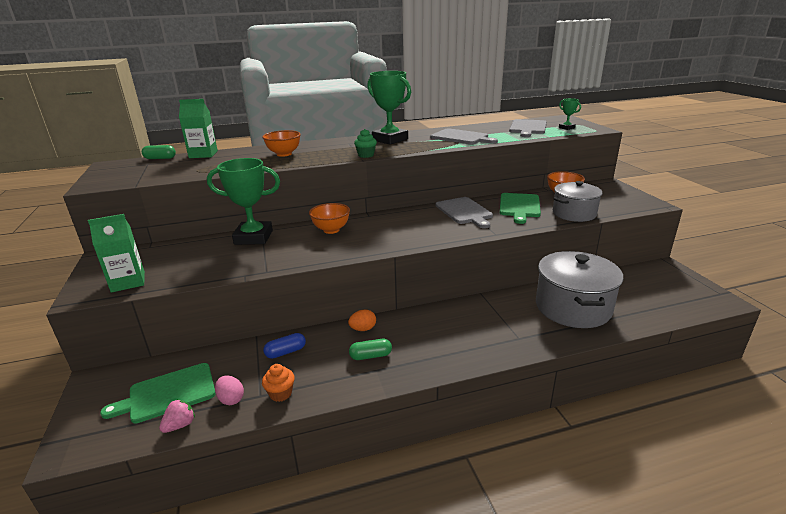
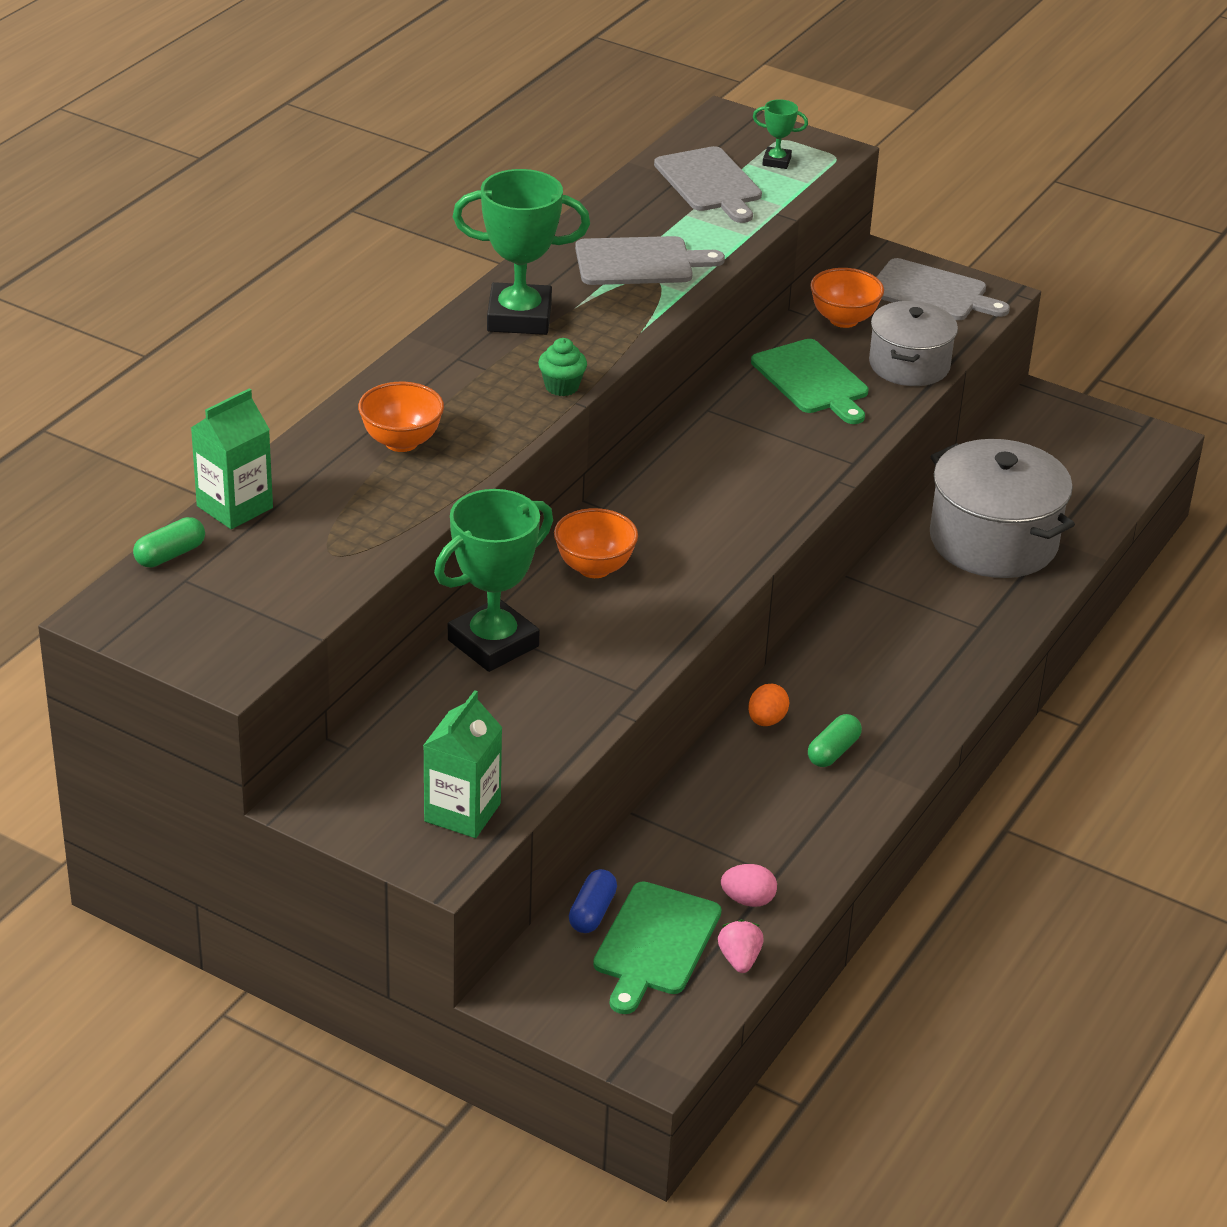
camera: 45 degrees left, 10 degrees up
orange cupcake [262,364,295,402] -> none
blue capsule [263,333,306,359] -> blue capsule moved to [569,869,617,933]
grey cutting board [435,197,493,229] -> grey cutting board moved to [876,258,1010,320]

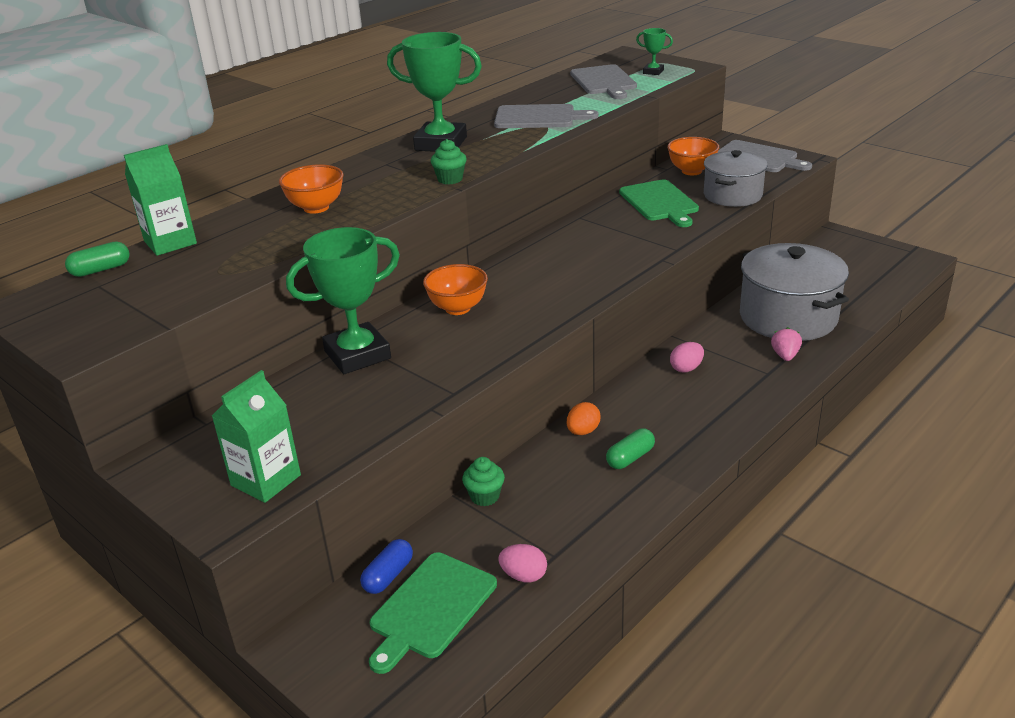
camera: 15 degrees right, 5 degrees down
pink strawberry [718,919,764,973] -> pink strawberry moved to [771,327,802,361]
none -> green cupcake [462,457,505,506]
none -> pink egg [670,342,704,372]

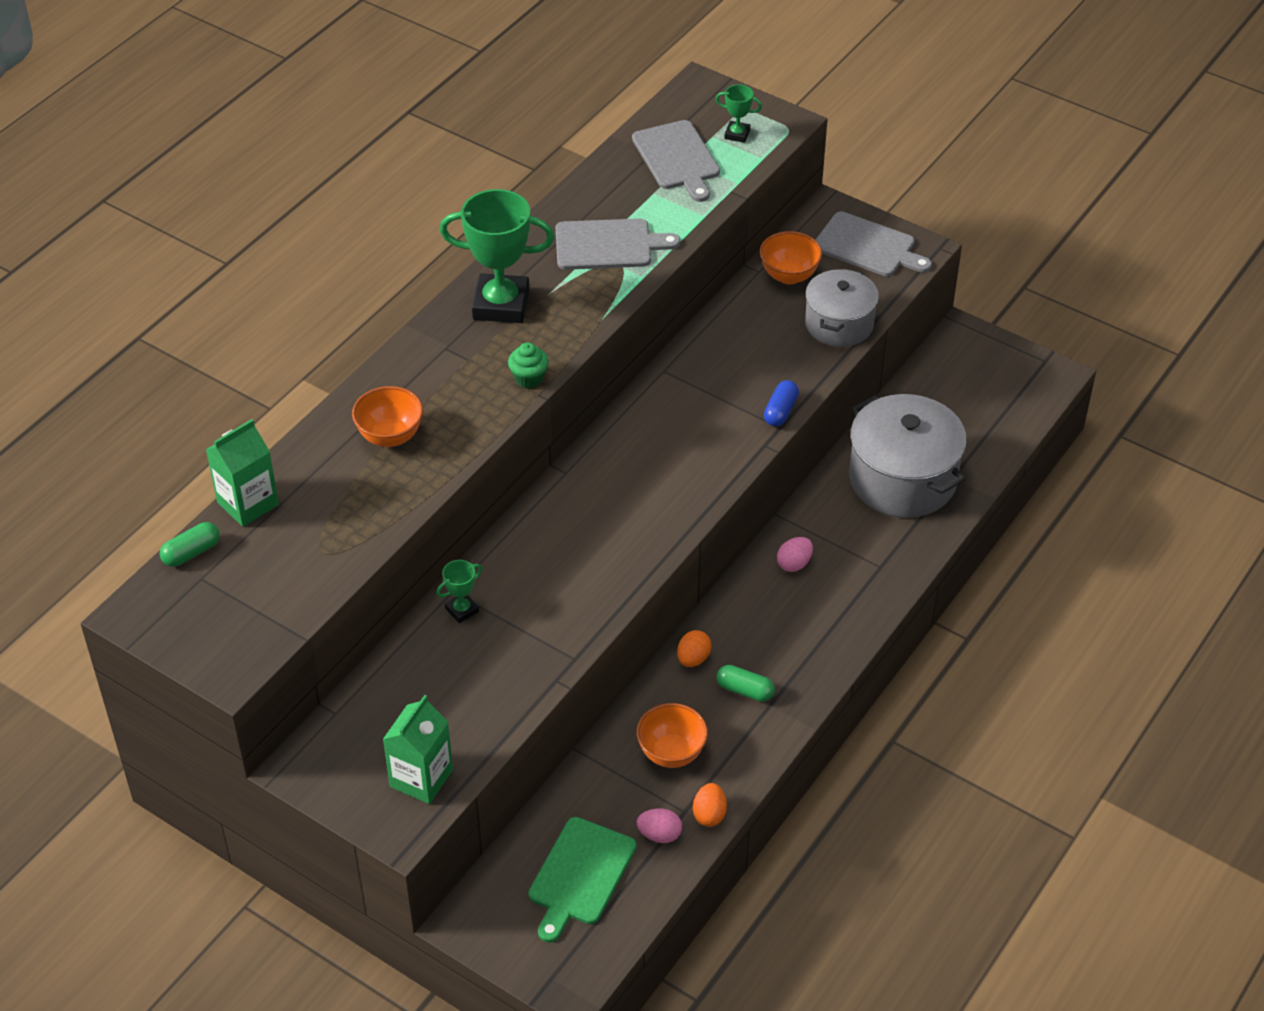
camera: 10 degrees left, 15 degrees up
green trophy [286,227,400,374] -> green trophy [436,560,482,623], size x0.46
blue capsule [360,539,413,594] -> blue capsule moved to [764,380,799,426]
orange bowl [423,264,488,315] -> orange bowl moved to [636,703,708,768]
green cupcake [462,457,505,506] -> none
green capsule [606,428,655,469] -> green capsule turned 75 degrees clockwise [717,665,775,702]
green cutting board [619,179,699,227] -> none
pink strawberry [771,327,802,361] -> none
none -> orange egg [693,783,727,827]

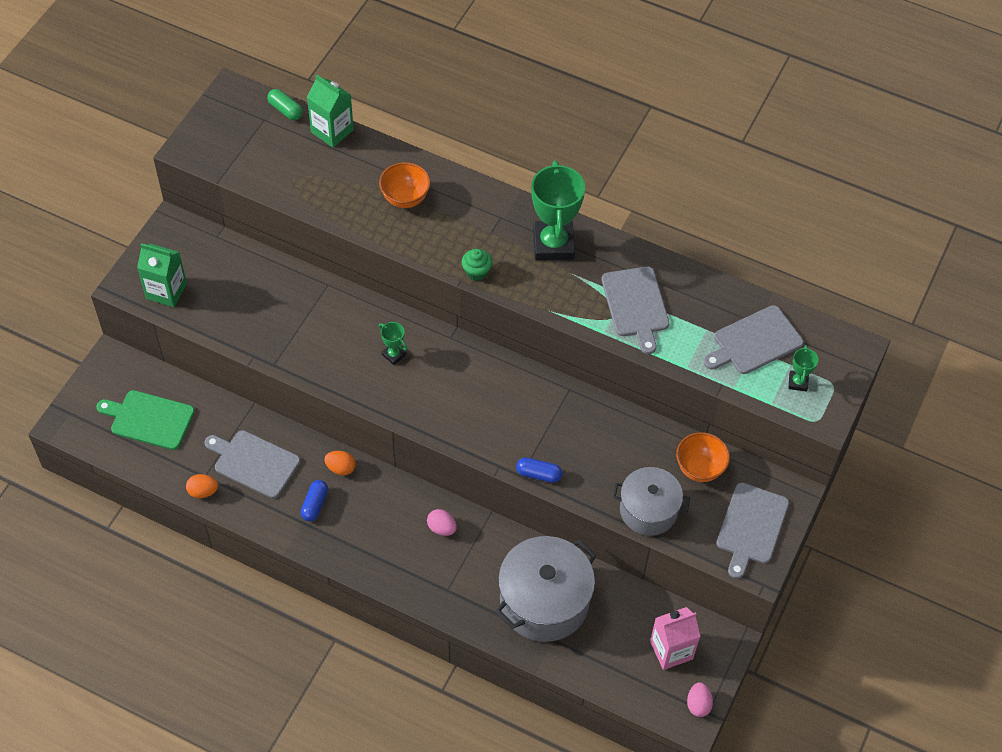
camera: 80 degrees right, 10 degrees up
green trophy [436,560,482,623] -> green trophy moved to [379,322,407,365]
orange bowl [636,703,708,768] -> grey cutting board [204,430,300,498]
pink egg [637,808,682,843] -> pink egg moved to [687,682,713,717]
green capsule [717,665,775,702] -> blue capsule [301,480,328,521]
none -> pink carton [650,607,700,670]

